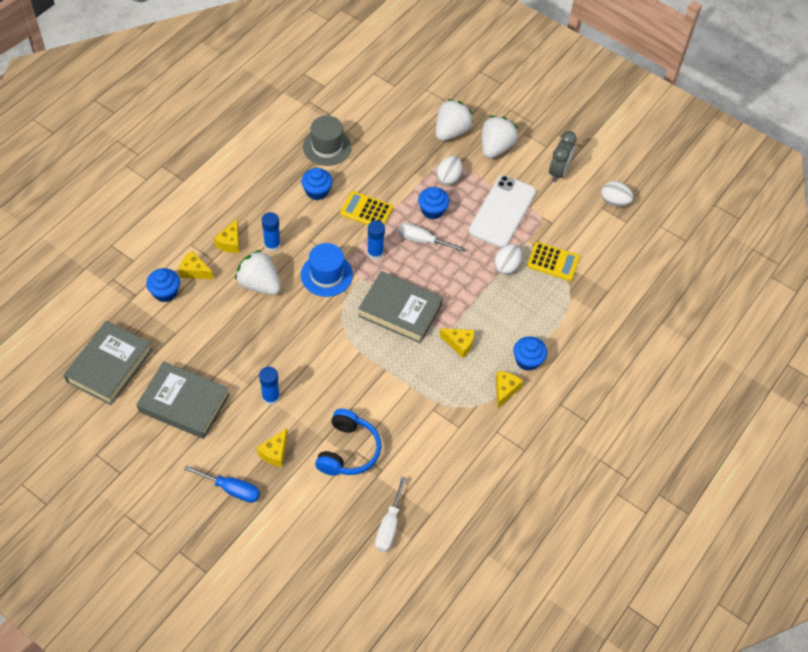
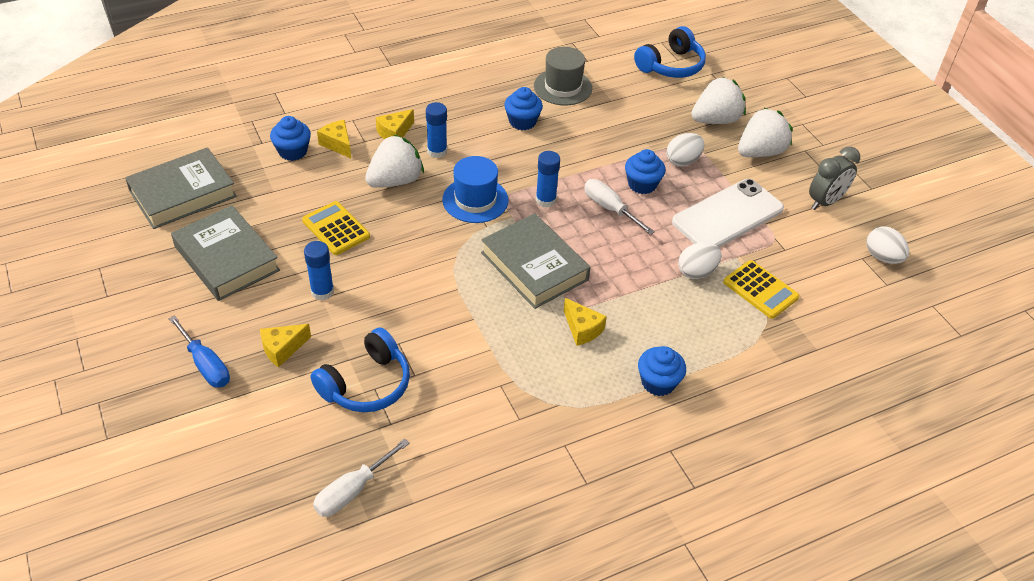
camera: 30 degrees right, 10 degrees down
white strawberry [235,250,281,295] -> white strawberry turned 75 degrees clockwise [365,134,424,188]
yellow calculator [340,191,393,225] -> yellow calculator moved to [302,201,370,255]
yellow cheese [496,371,523,409] -> none
none -> blue headphones [634,26,706,78]

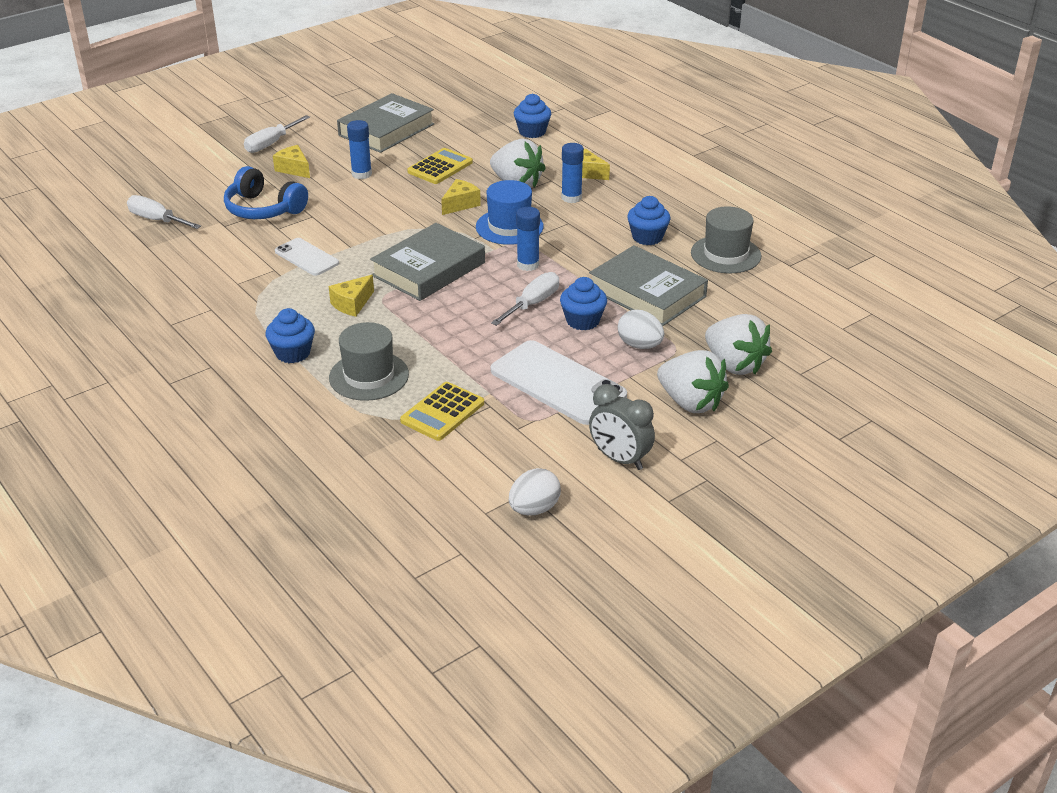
camera: 80 degrees right, 10 degrees down
grey book [125,147,237,229] -> grey book moved to [589,245,708,326]
blue screwdriver [169,315,230,388] -> white screwdriver [244,115,310,153]
yellow cheese [317,120,351,158] -> yellow cheese moved to [441,179,481,215]
blue headphones [634,26,706,78] -> none
white egg [678,242,722,279] -> none
none -> white phone [275,238,339,276]
none -> grey hat [329,322,409,401]

